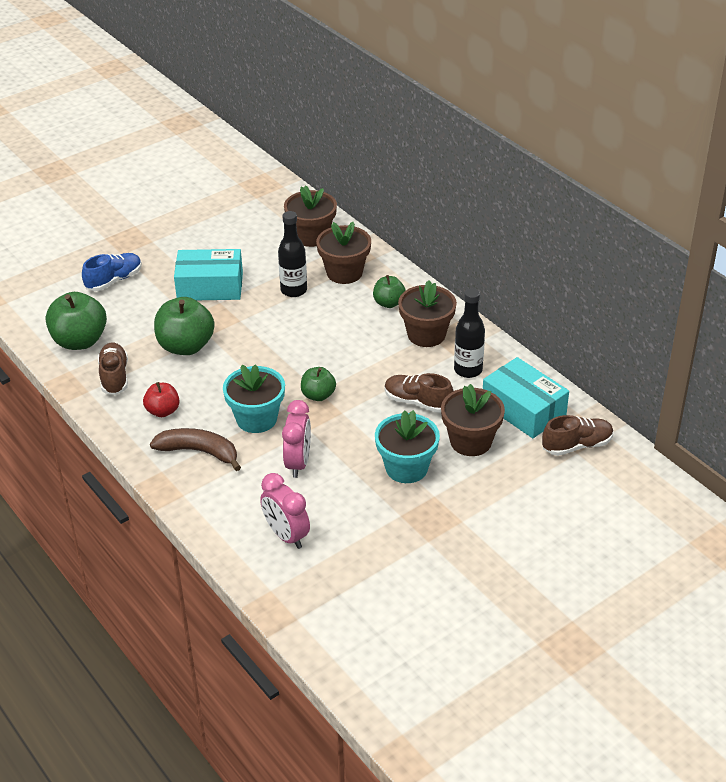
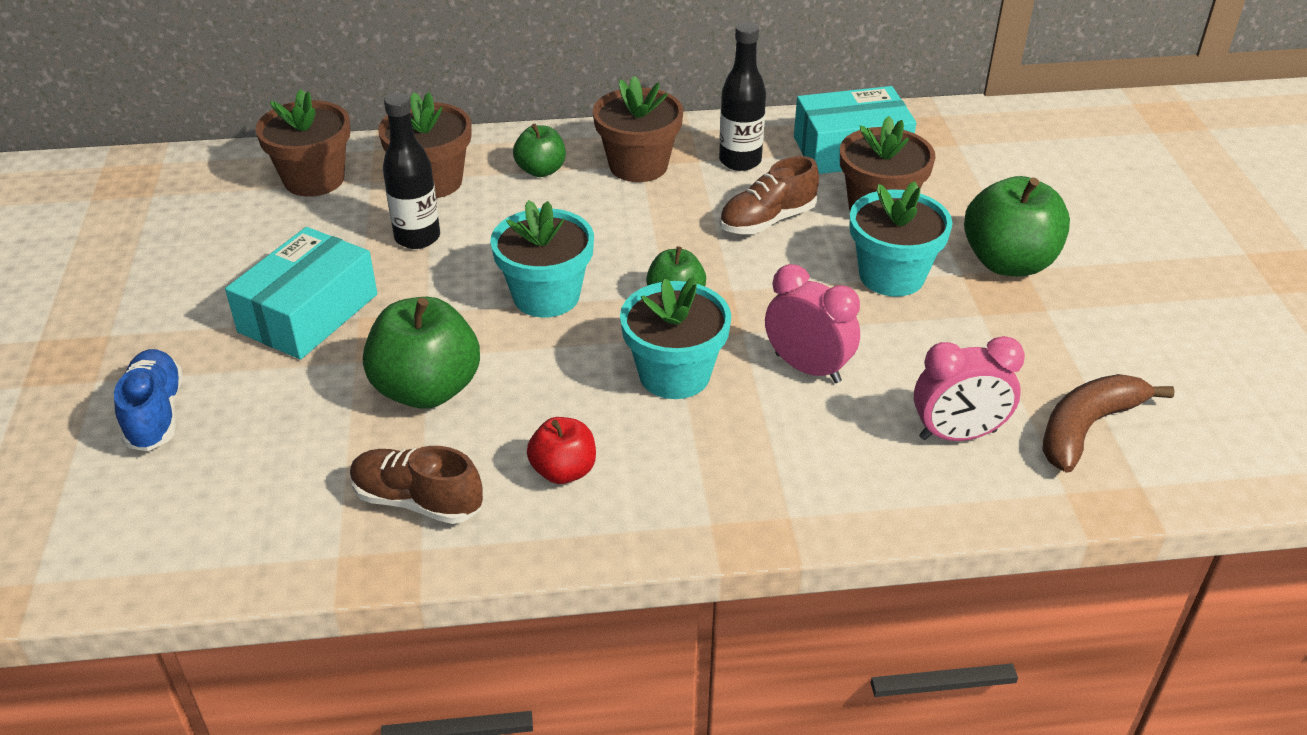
camera: 60 degrees left, 0 degrees up
green apple [46,292,107,350] -> green apple moved to [964,176,1070,276]
brown banana [150,428,241,471] -> brown banana moved to [1042,374,1175,473]
brown shoe [542,415,613,456] -> none
none -> turquoise flower pot [490,200,594,317]

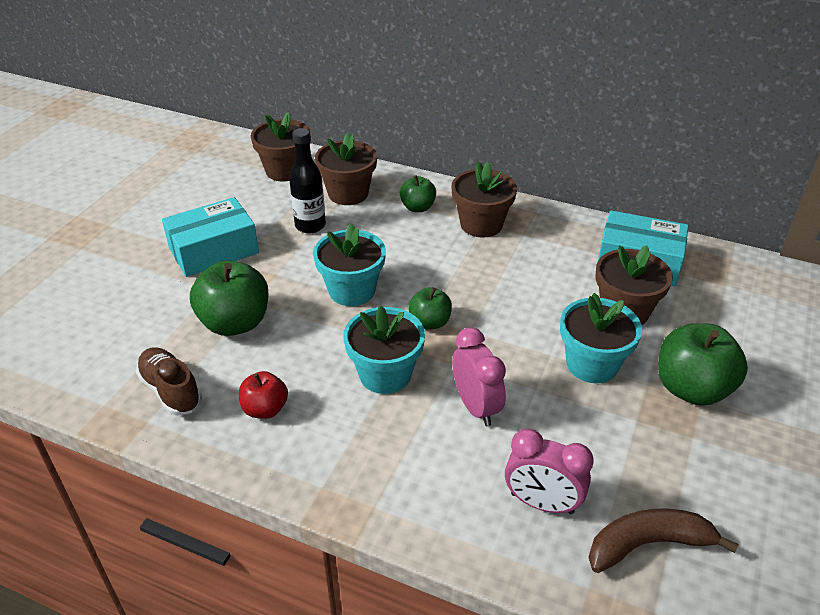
camera: 30 degrees right, 0 degrees up
blue shoe [114,349,183,451] -> none
black bottle [719,22,766,171] -> none
brown shoe [719,156,819,234] -> none

